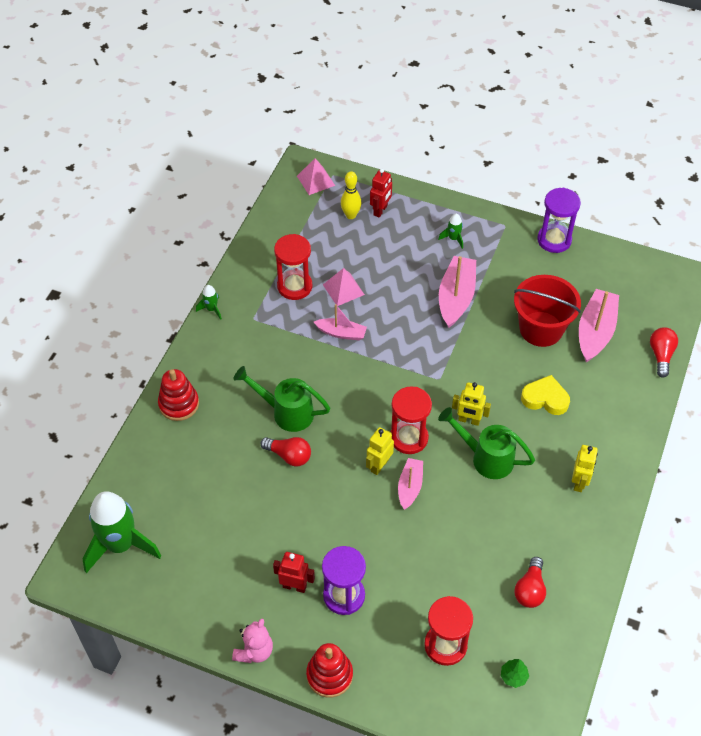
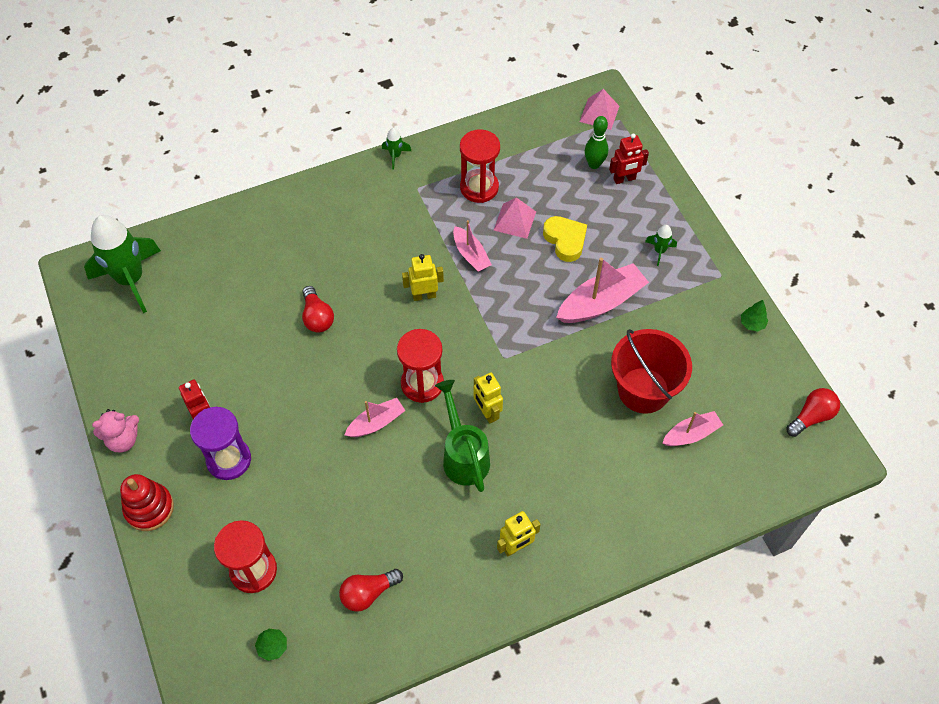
camera: 45 degrees right, 5 degrees up
red stacking toy [158,369,199,421] -> none
green watering can [233,366,331,432] -> none
yellow bowling pin [341,171,361,219] -> green bowling pin [585,116,608,169]
yellow robot [366,427,394,475] -> yellow robot moved to [402,254,444,301]
yellow heart [521,375,570,415] -> yellow heart moved to [543,216,587,262]
purple hourglass [537,188,581,253] -> green tree [741,300,768,332]
pink boat [579,289,619,362] -> pink boat [663,411,723,446], size x0.60
red light bulb [650,327,678,378] -> red light bulb moved to [786,388,840,437]

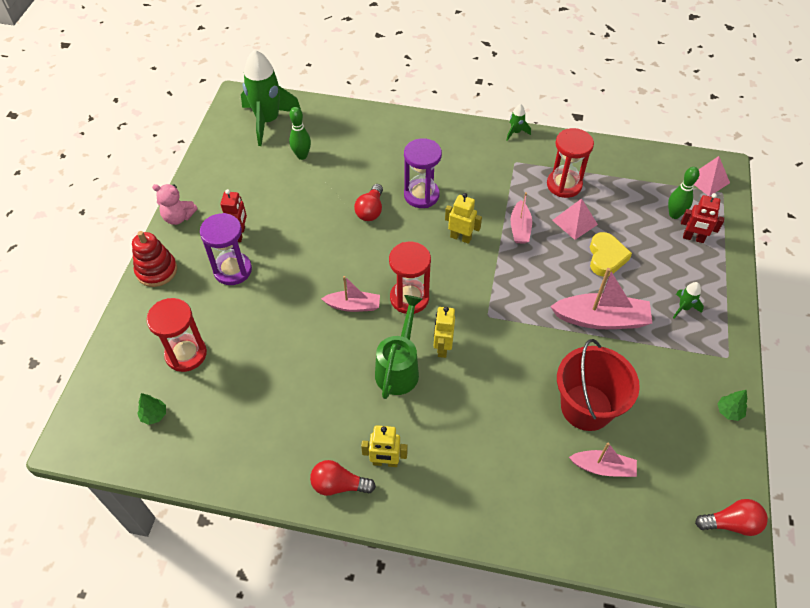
camera: 35 degrees right, 5 degrees down
red light bulb [339,569,403,612] -> red light bulb moved to [310,460,376,496]
none -> green bowling pin [289,107,311,160]
none -> purple hourglass [404,138,442,208]

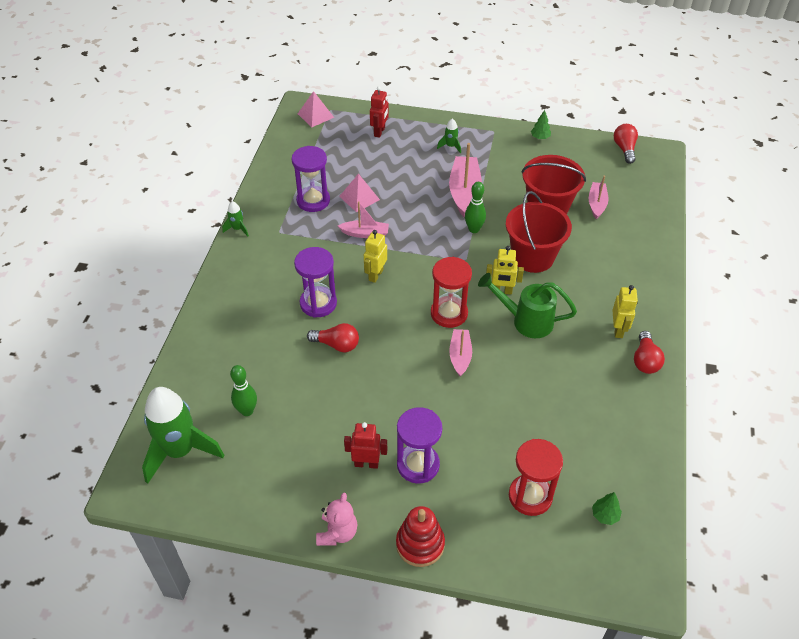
camera: 90 degrees left, 5 degrees down
red hourglass [547,128,594,198] -> purple hourglass [292,146,330,212]
yellow heart [590,232,632,277] -> none
green bowling pin [668,167,699,219] -> green bowling pin moved to [465,182,486,233]
none -> red bucket [506,191,572,273]

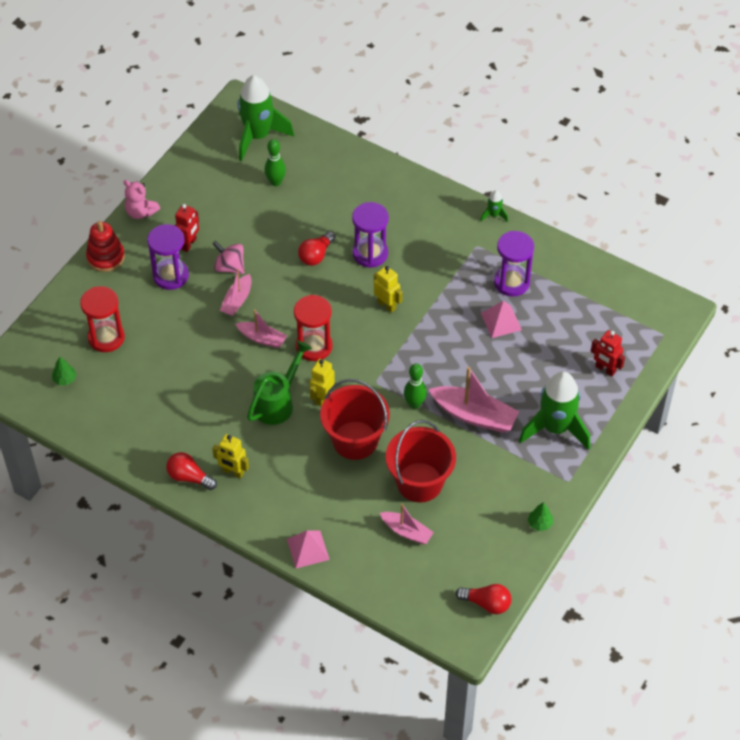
camera: 110 degrees right, 5 degrees up
pink pyramid [298,91,334,127] -> pink pyramid moved to [287,530,330,568]
pink boat [338,201,389,238] -> pink boat moved to [220,269,251,316]
green rocket [437,119,461,154] -> green rocket [519,372,590,450], size x2.36
none -> pink spinning top [213,241,244,274]

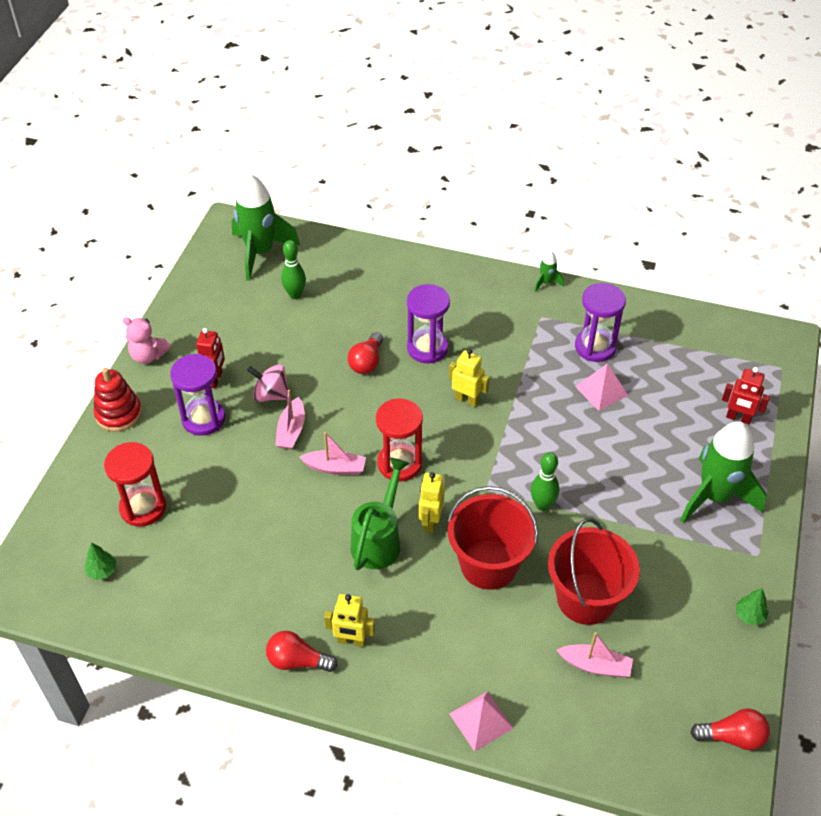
camera: 15 degrees left, 5 degrees down
pink boat [428,367,519,433] -> none

